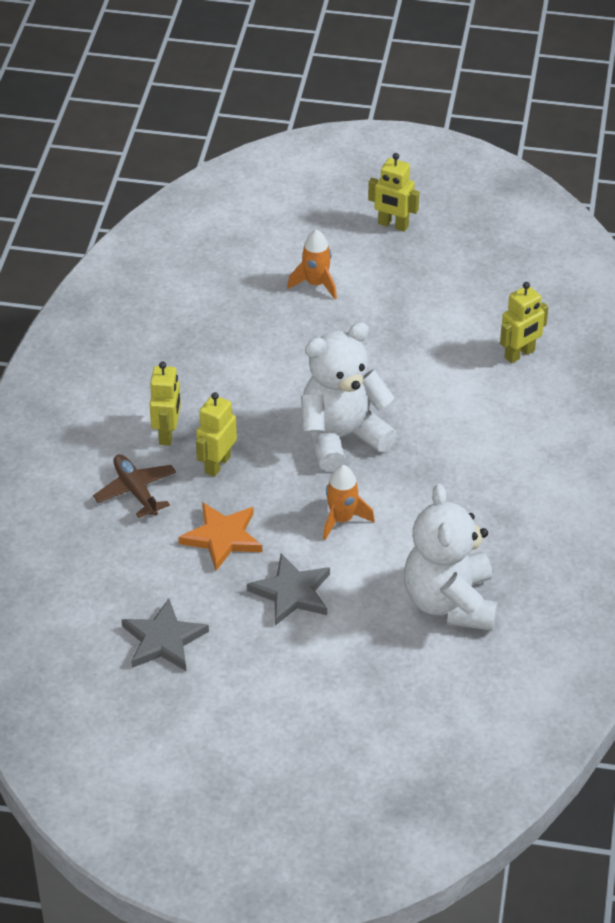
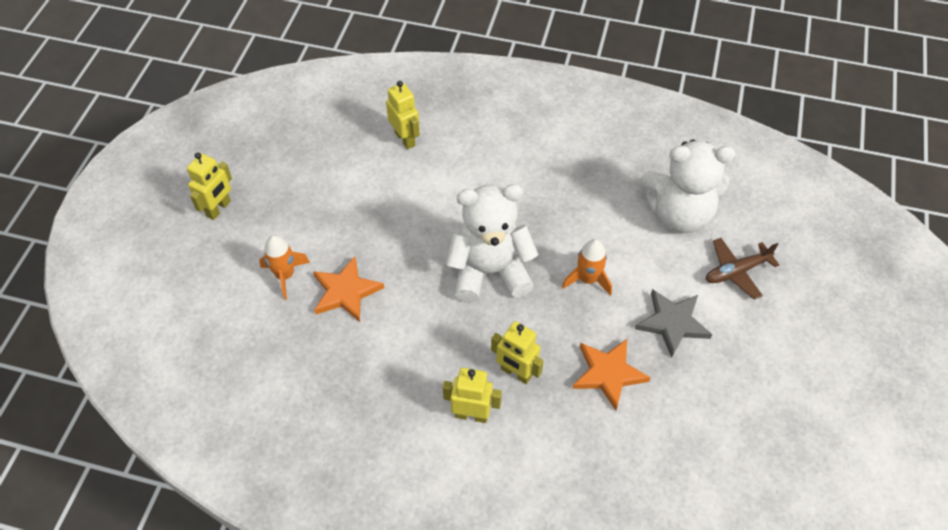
camera: 85 degrees left, 10 degrees up
brown plane [93,454,176,518] -> brown plane moved to [706,238,779,300]
grey star [122,598,209,671] -> none
white teddy bear [301,322,397,472] -> white teddy bear turned 105 degrees clockwise [446,184,539,303]
none -> orange star [313,256,384,322]

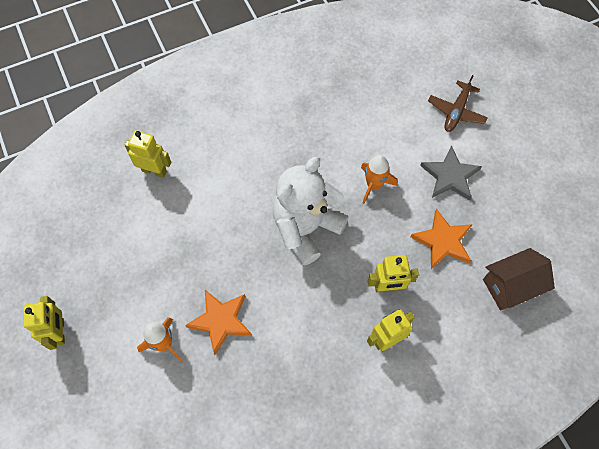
camera: 40 degrees left, 10 degrees up
white teddy bear [641,140,735,233] -> none
none -> brown house [483,248,555,311]

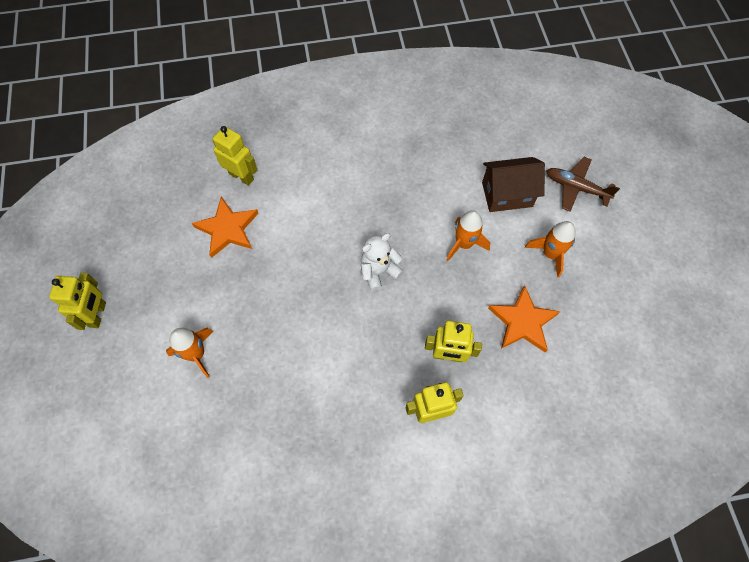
camera: 15 degrees right, 0 degrees up
orange star [185,290,252,355] -> orange star moved to [192,197,259,258]
white teddy bear [273,157,349,266] -> white teddy bear [361,233,404,292], size x0.53
grey star [420,145,482,201] -> orange rocket [525,221,576,278]
brown plane [428,75,488,132] -> brown plane turned 75 degrees clockwise [546,157,620,212]
brown house [483,248,555,311] -> brown house moved to [482,157,545,212]

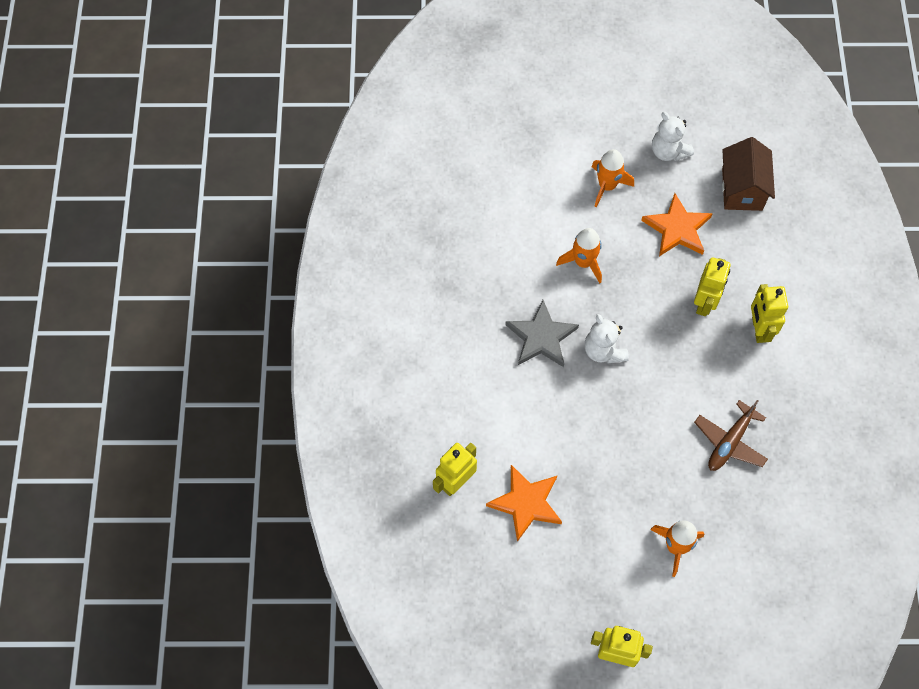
camera: 80 degrees left, 0 degrees up
brown house [482,157,545,212] -> brown house moved to [722,137,775,211]
brown plane [546,157,620,212] -> brown plane moved to [694,400,768,471]
none -> grey star [505,300,579,367]
none -> white teddy bear [652,112,694,161]

